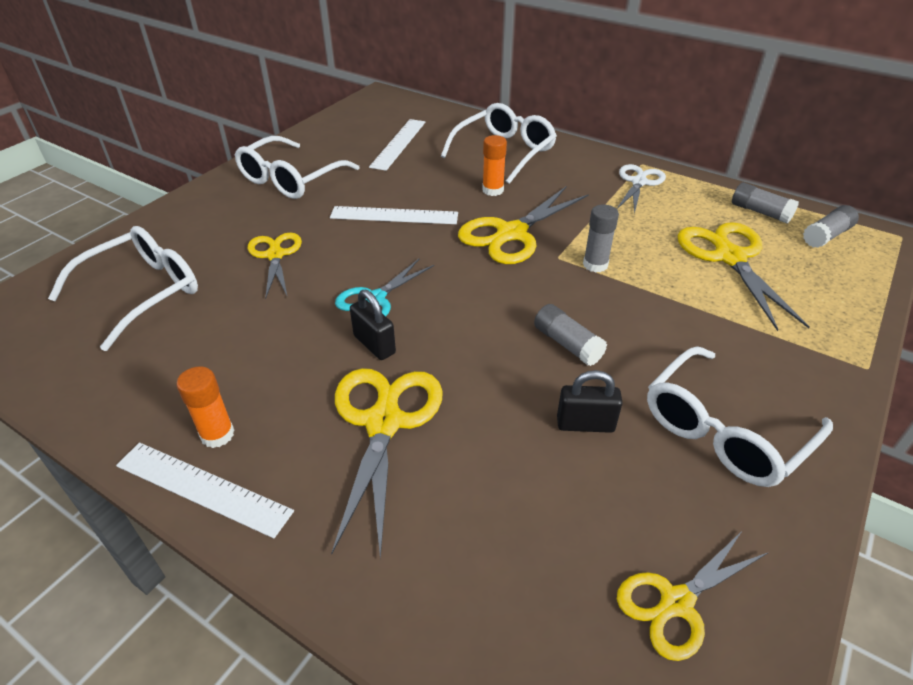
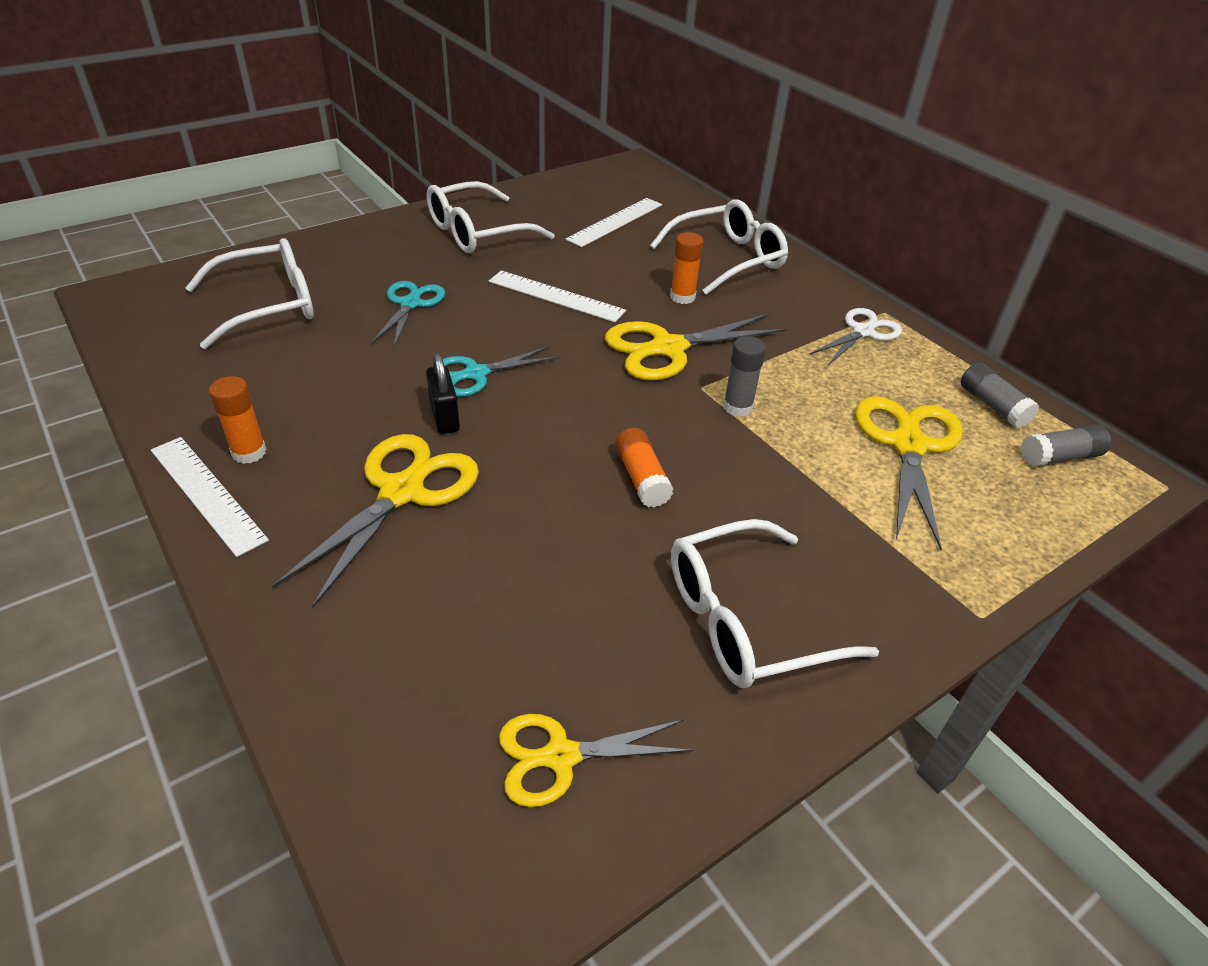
camera: 20 degrees right, 0 degrees up
yellow scissors [247,233,302,299] -> turquoise scissors [371,281,445,346]
grey glue stick [534,304,607,366] -> orange glue stick [615,428,673,508]
black padlock [557,370,623,433] -> none

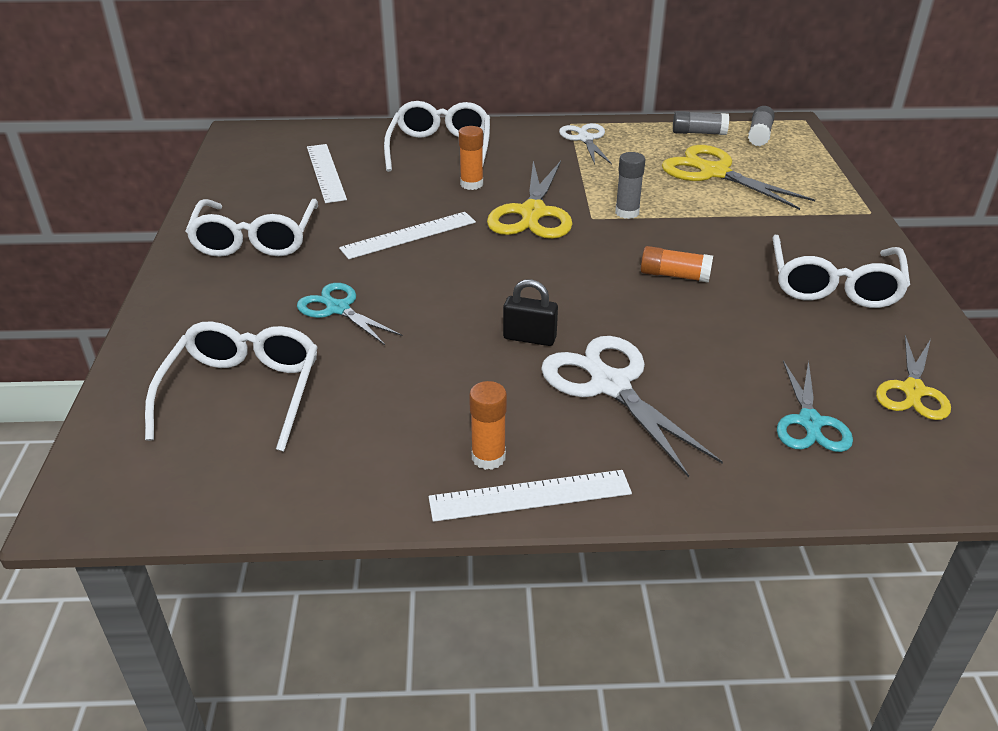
camera: 55 degrees left, 5 degrees down
yellow scissors [272,434,479,609] -> white scissors [541,336,723,477]
turquoise scissors [443,346,559,397] -> turquoise scissors moved to [777,360,853,452]

